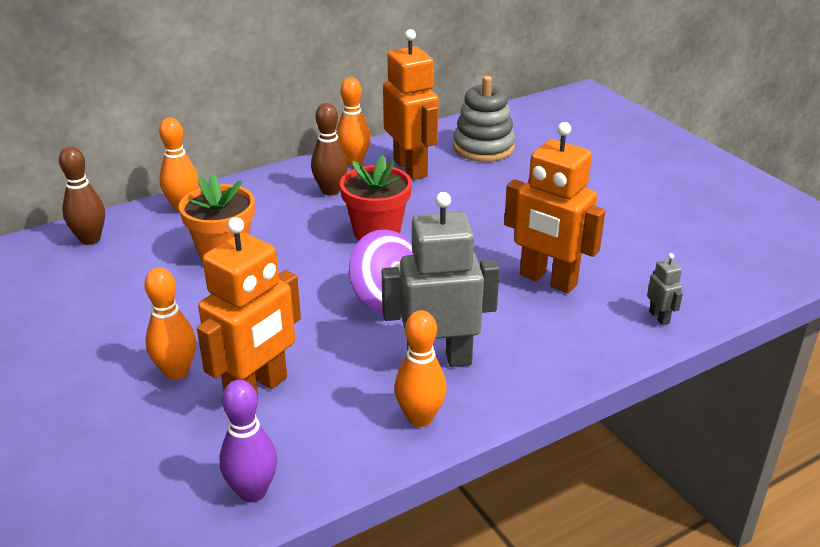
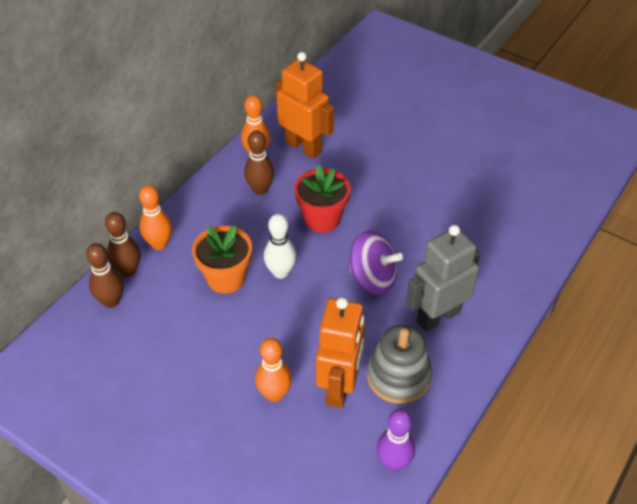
camera: 25 degrees left, 15 degrees up
orange bowling pin [394,310,447,427] -> none
grey stacking toy [453,76,515,162] -> grey stacking toy moved to [367,325,432,404]
orange robot [504,122,605,293] -> none
grey robot [647,253,683,325] -> none
none -> brown bowling pin [105,212,140,277]
none -> white bowling pin [264,214,296,279]

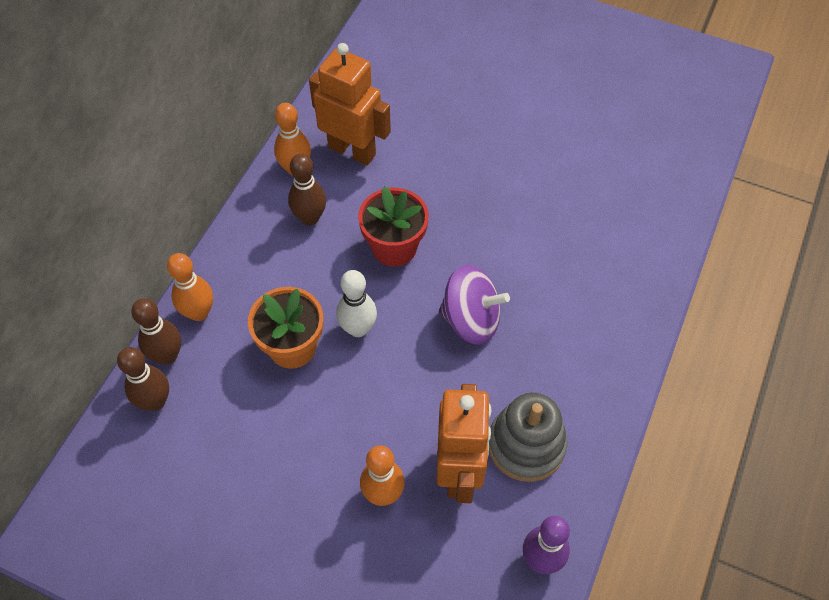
camera: 10 degrees left, 10 degrees up
grey robot [406,225,480,332] -> none

